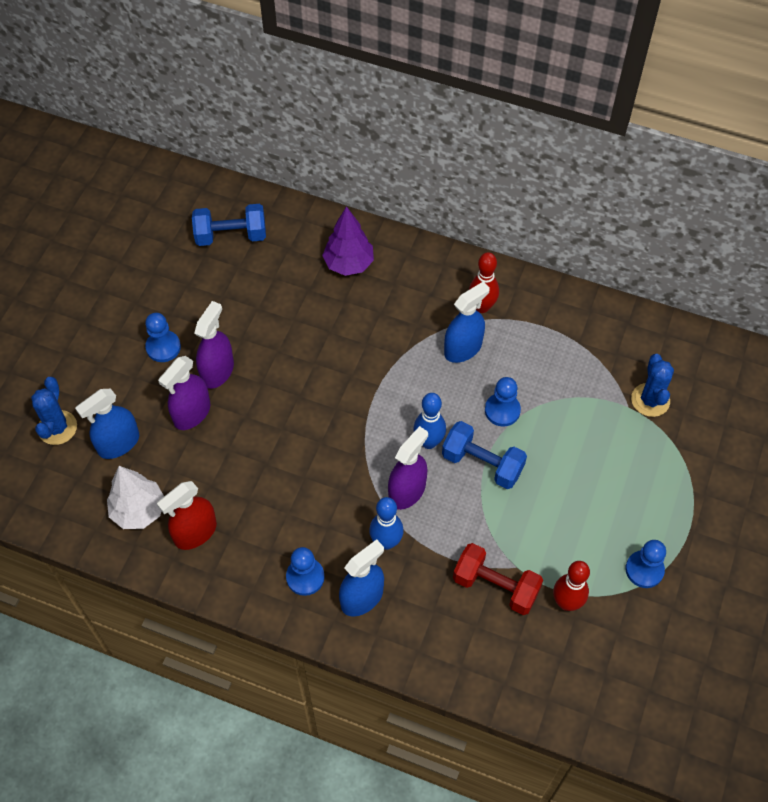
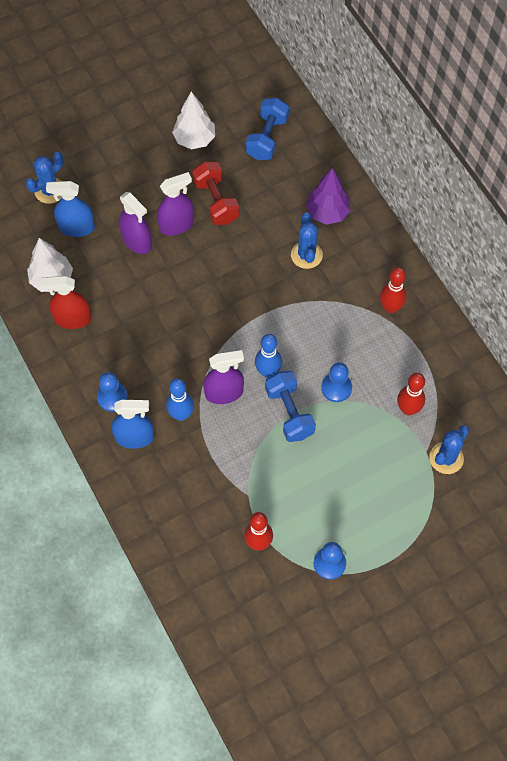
camera: 40 degrees right, 5 degrees up
blue pawn [145,313,181,362] -> none
purple spray bottle [158,356,211,430] -> purple spray bottle turned 120 degrees counterclockwise [119,192,152,254]
blue dumbbell [192,204,266,246] -> blue dumbbell turned 75 degrees clockwise [246,98,289,160]
blue spray bottle [444,282,490,363] -> none
red dumbbell [453,543,543,615] -> red dumbbell moved to [192,161,239,225]
none -> white tree [172,92,215,149]
none -> blue cactus [291,212,323,269]
none -> red bowling pin [397,373,425,415]

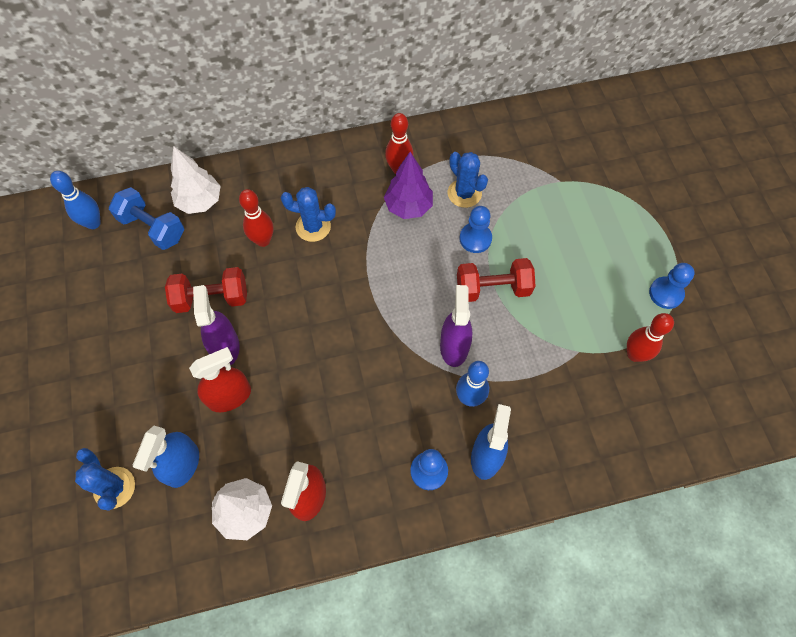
camera: 75 degrees left, 0 degrees up
purple spray bottle [119,192,152,254] -> red spray bottle [189,347,251,412]
white tree [172,92,215,149] -> white tree moved to [171,146,221,214]
blue bowling pin [255,334,282,378] -> blue bowling pin moved to [50,171,101,229]
blue dumbbell [265,371,316,442] -> red dumbbell [457,258,536,302]
purple tree [306,168,350,225] -> purple tree moved to [384,152,433,219]
red bowling pin [397,373,425,415] -> red bowling pin moved to [239,189,274,247]
blue cactus [429,425,469,474] -> blue cactus moved to [448,152,488,208]

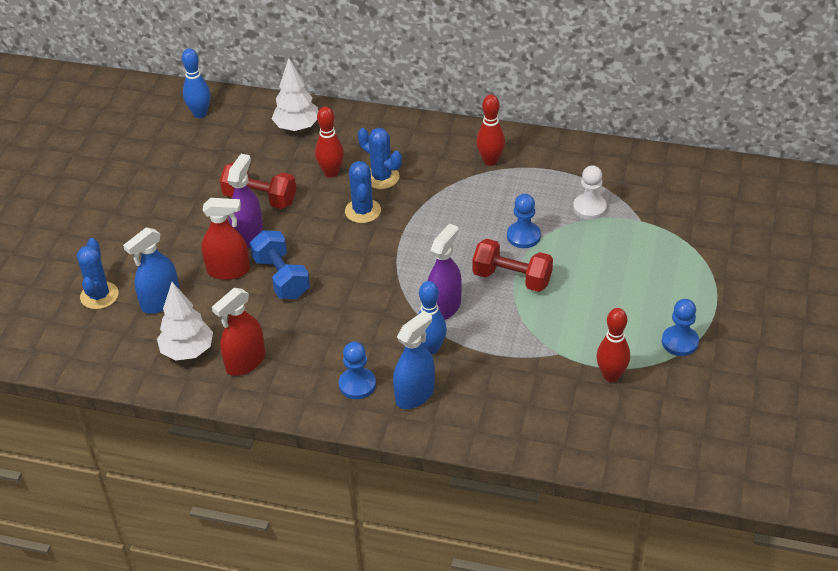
camera: 30 degrees right, 20 degrees down
blue dumbbell [109,187,184,250] -> blue dumbbell moved to [250,230,310,299]
purple tree [384,152,433,219] -> none
blue cactus [448,152,488,208] -> blue cactus moved to [345,161,381,223]
none -> white pawn [573,165,607,220]

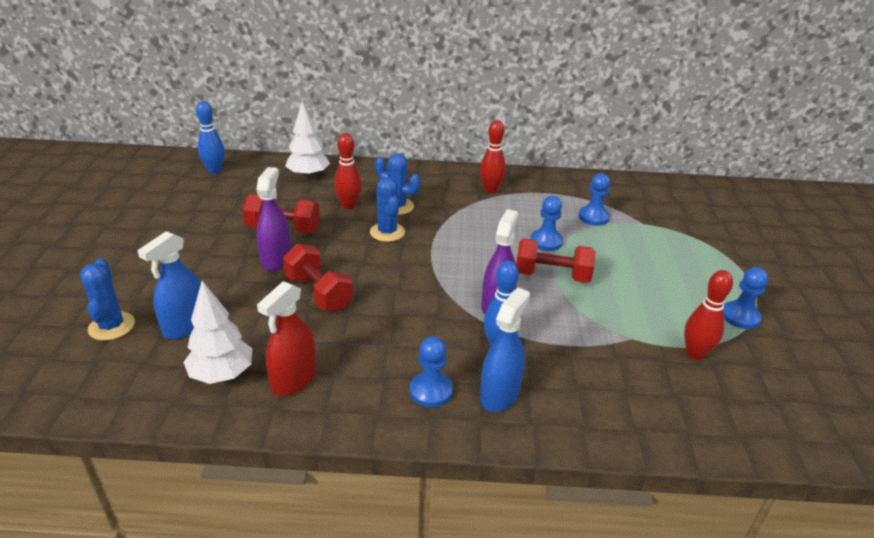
camera: 15 degrees left, 10 degrees down
red spray bottle [201,198,250,280] -> none
blue dumbbell [250,230,310,299] -> red dumbbell [283,244,353,311]
white pawn [573,165,607,220] -> blue pawn [578,173,610,226]

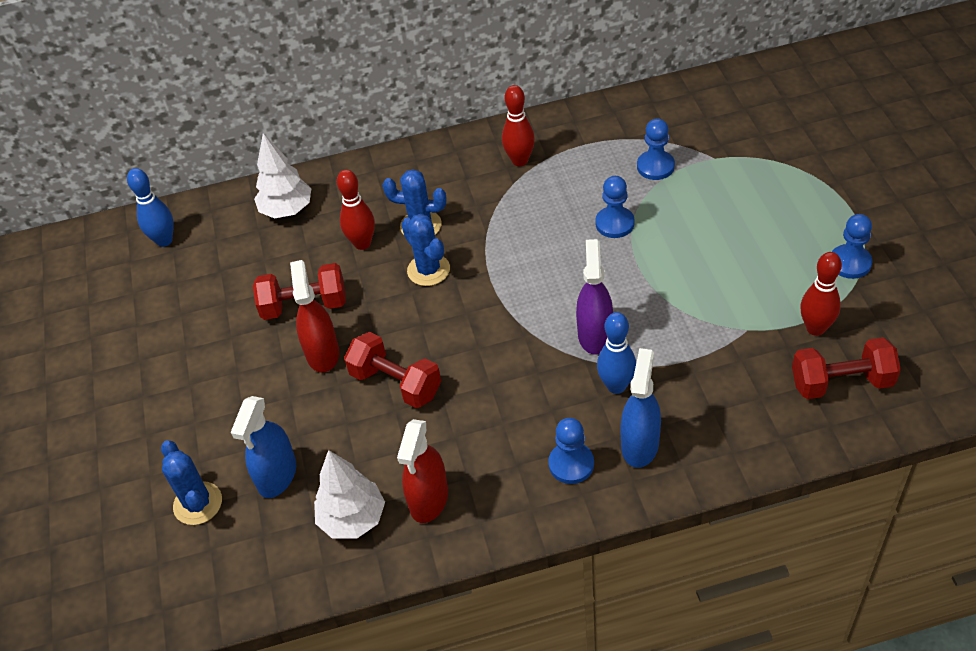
camera: 10 degrees left, 15 degrees up
purple spray bottle [256,167,291,271] -> red spray bottle [290,260,339,373]
red dumbbell [516,238,596,283] -> red dumbbell moved to [792,337,901,399]

